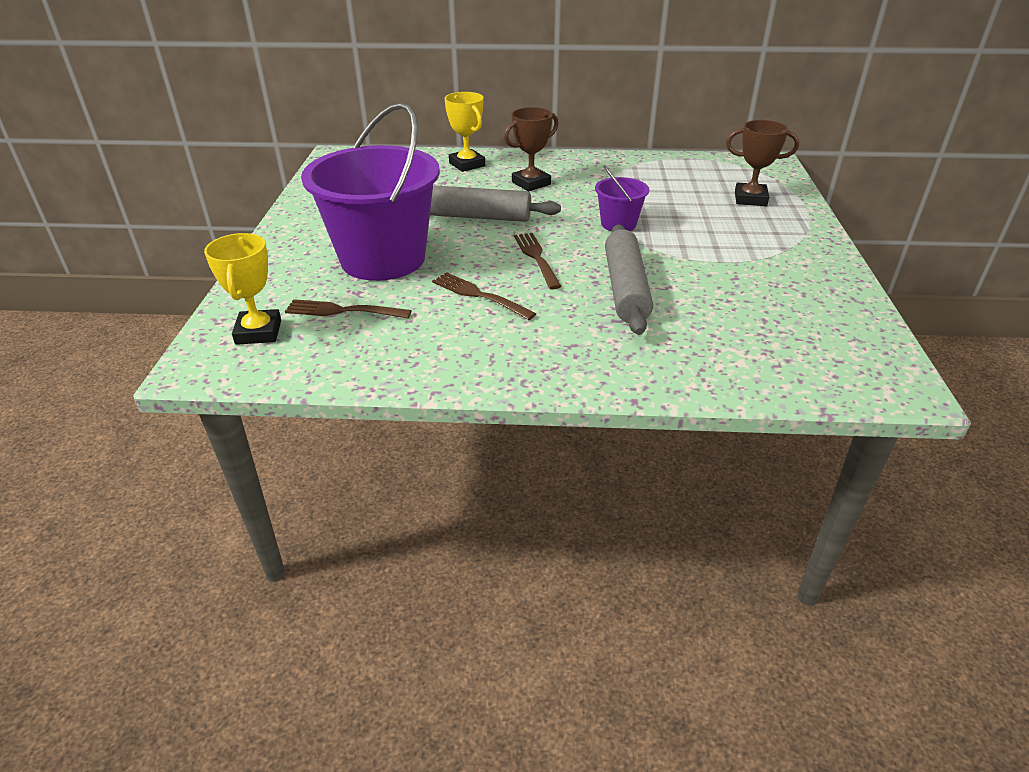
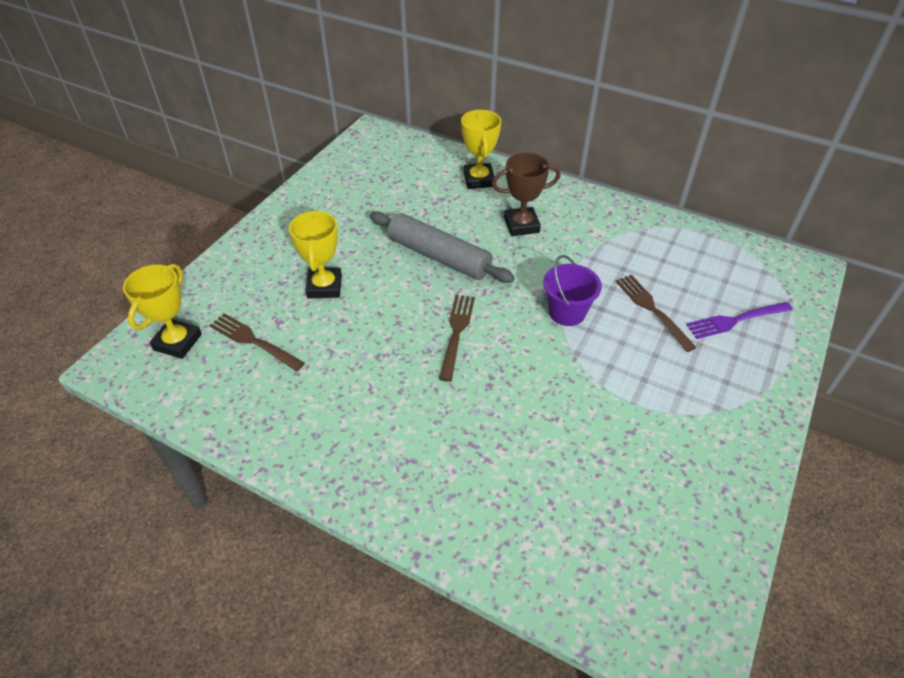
camera: 25 degrees right, 10 degrees up
purple bucket [301,103,440,281] -> yellow trophy [289,210,342,298]
brown fork [432,272,536,320] -> brown fork moved to [616,275,697,352]
grey rolling pin [605,224,653,335] -> none
brown trophy [726,120,799,206] -> purple fork [686,302,793,339]

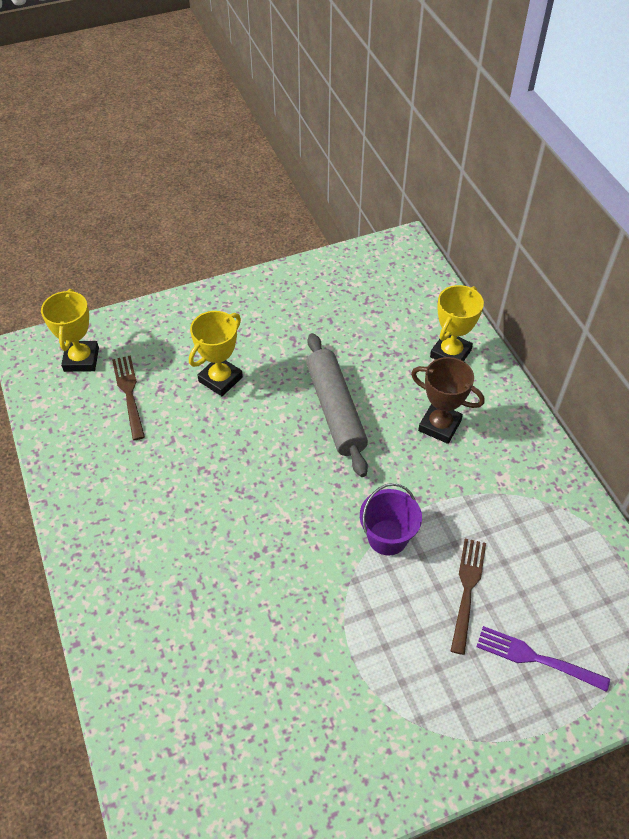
camera: 40 degrees right, 5 degrees up
yellow trophy [123,264,202,359] -> yellow trophy turned 60 degrees counterclockwise [41,289,99,372]
brown fork [439,295,475,382] -> none

